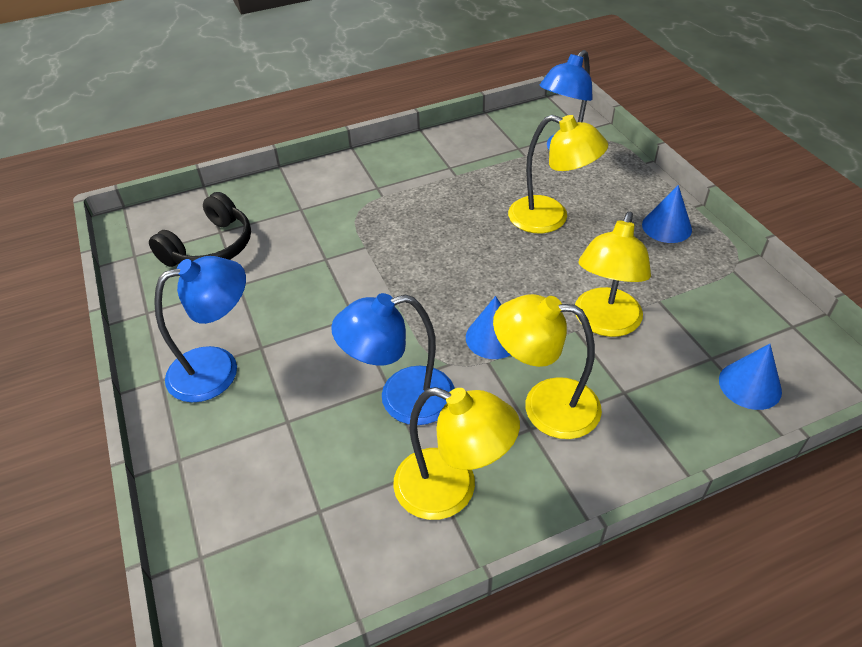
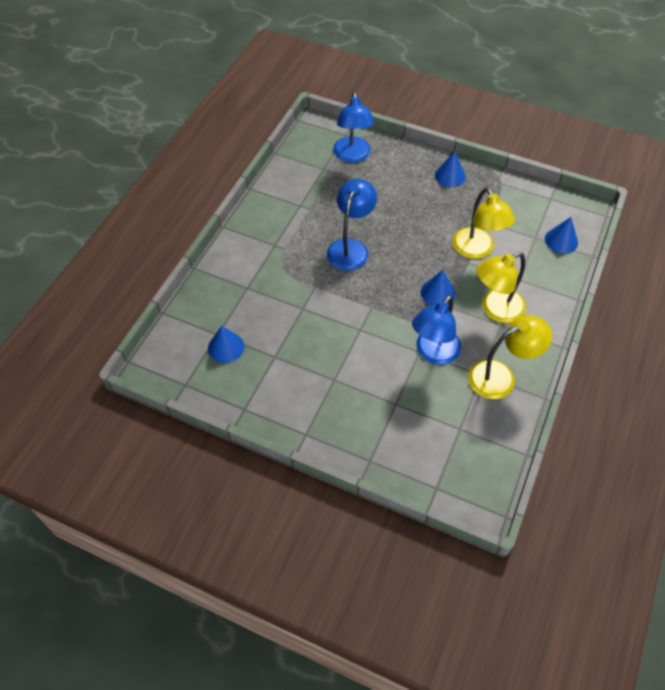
camera: 45 degrees left, 10 degrees up
black headphones [149,192,251,267] -> blue cone [208,326,244,363]
blue lamp [154,256,246,402] -> blue lamp moved to [327,179,377,270]
yellow lamp [508,115,608,233] -> none

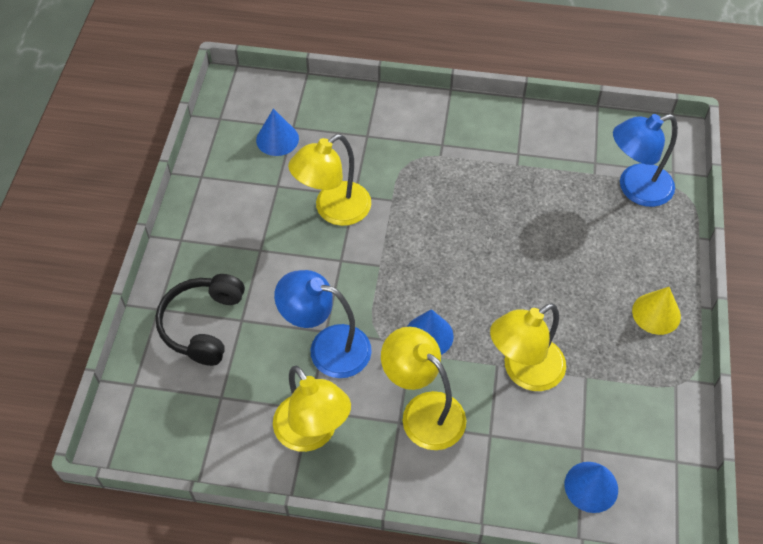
camera: 75 degrees right, 0 degrees up
blue lamp [327,179,377,270] -> none
blue cone [435,151,466,187] -> yellow cone [632,287,681,335]
none -> black headphones [156,274,245,366]
none -> yellow lamp [288,134,371,226]

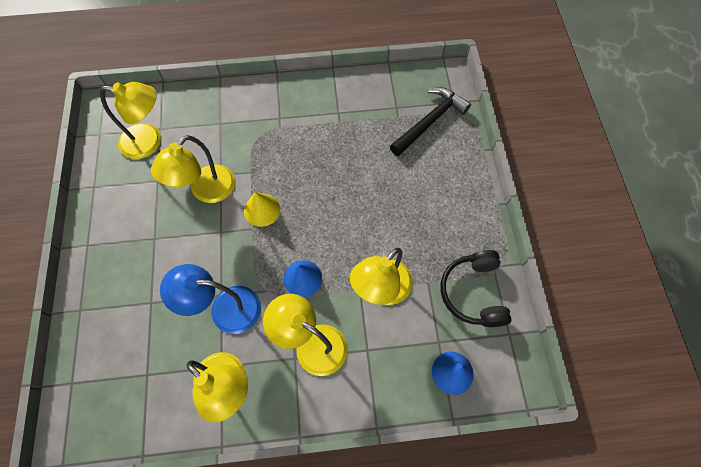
camera: 15 degrees left, 10 degrees up
black headphones [156,274,245,366] -> black headphones moved to [441,250,512,327]
blue cone [256,108,299,156] -> yellow lamp [100,82,161,159]
blue lamp [613,114,678,207] -> black hammer [390,87,471,156]
yellow cone [632,287,681,335] -> yellow cone moved to [244,192,280,227]

